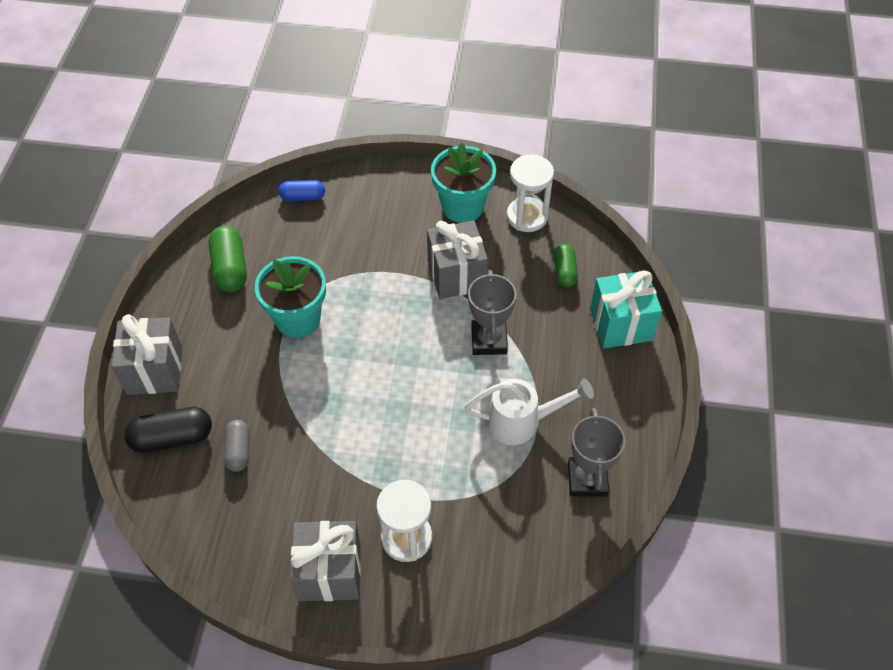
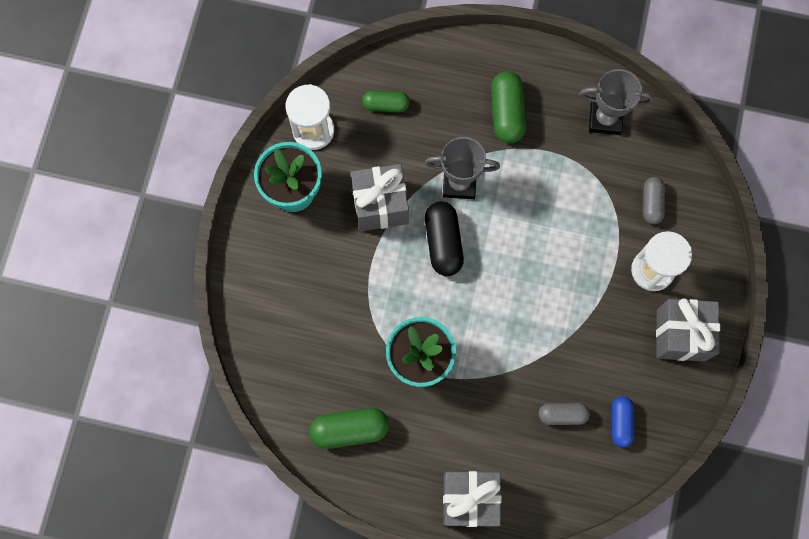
camera: 85 degrees left, 20 degrees up
black capsule [124,407,212,453] -> black capsule moved to [425,201,464,276]
blue capsule [278,180,325,201] -> blue capsule moved to [612,396,634,447]
white watering can [464,378,594,445] -> none
turquoise gift [590,270,662,348] -> none
none -> green capsule [491,71,526,143]
none -> grey capsule [643,177,665,224]

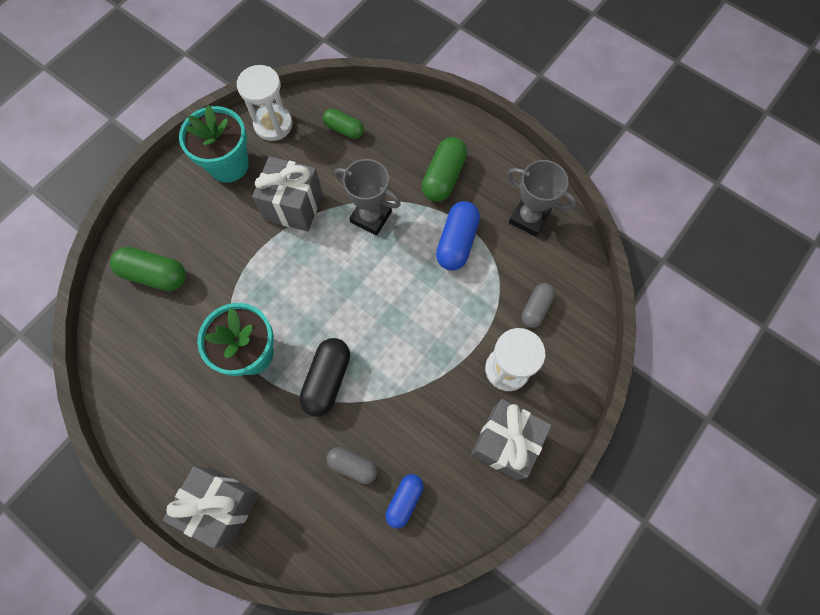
camera: 25 degrees right, 5 degrees down
green capsule [310,408,389,449] -> green capsule moved to [110,247,186,291]
black capsule [425,201,464,276] -> black capsule moved to [299,338,350,417]
none -> blue capsule [436,201,480,270]

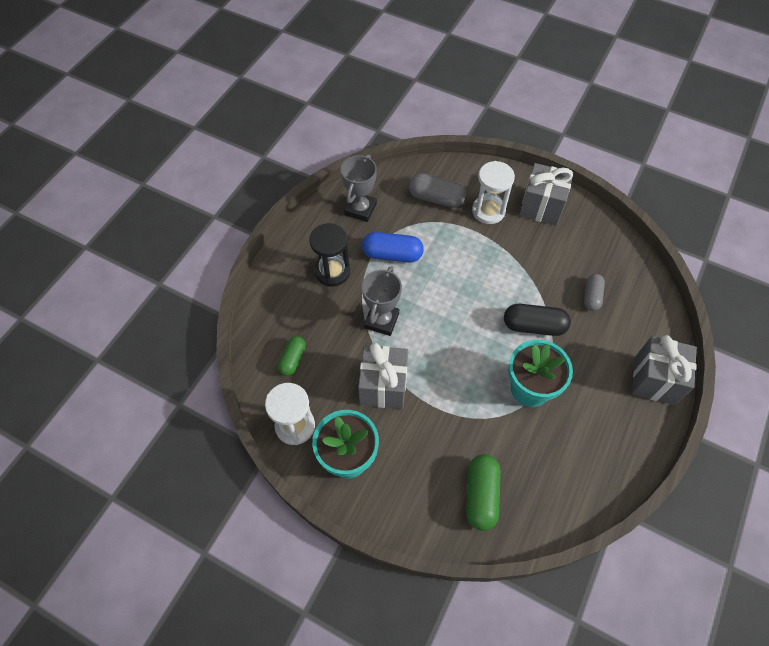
camera: 100 degrees left, 10 degrees down
blue capsule [386,474,423,528] -> none
green capsule [422,137,467,202] -> black hourglass [309,223,350,287]
grey capsule [522,283,555,328] -> grey capsule [409,173,466,207], size x1.55

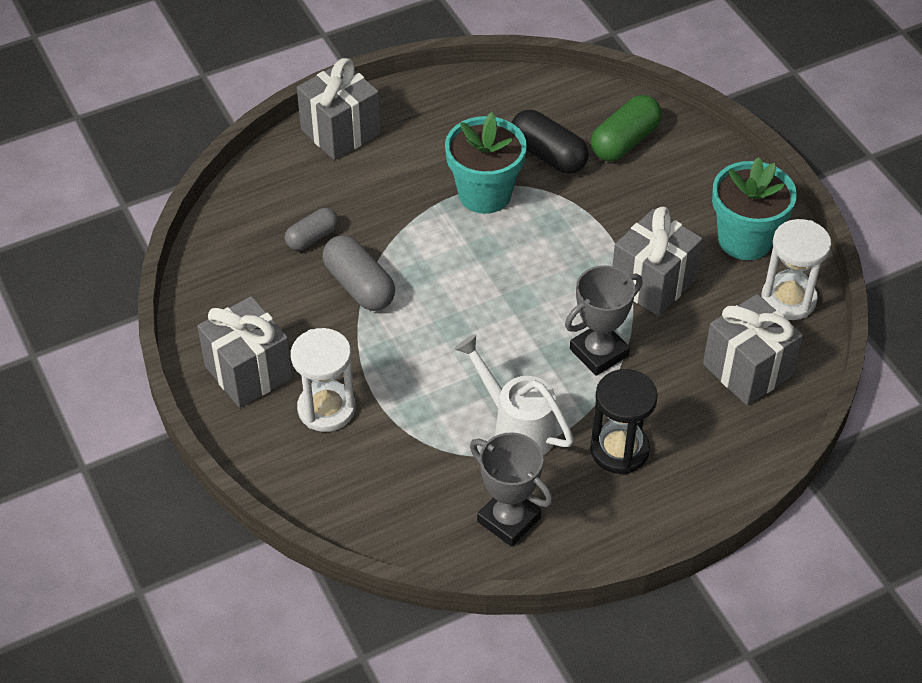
camera: 145 degrees left, 10 degrees down
green capsule [278,336,306,376] -> grey gift [703,294,803,405]
grey trophy [341,154,377,222] -> grey trophy turned 75 degrees clockwise [470,432,553,547]
blue capsule [362,232,424,263] -> white watering can [454,334,574,455]
grey capsule [409,173,466,207] -> grey capsule moved to [322,235,395,311]
black capsule [504,304,571,336] -> black capsule moved to [511,110,589,174]

